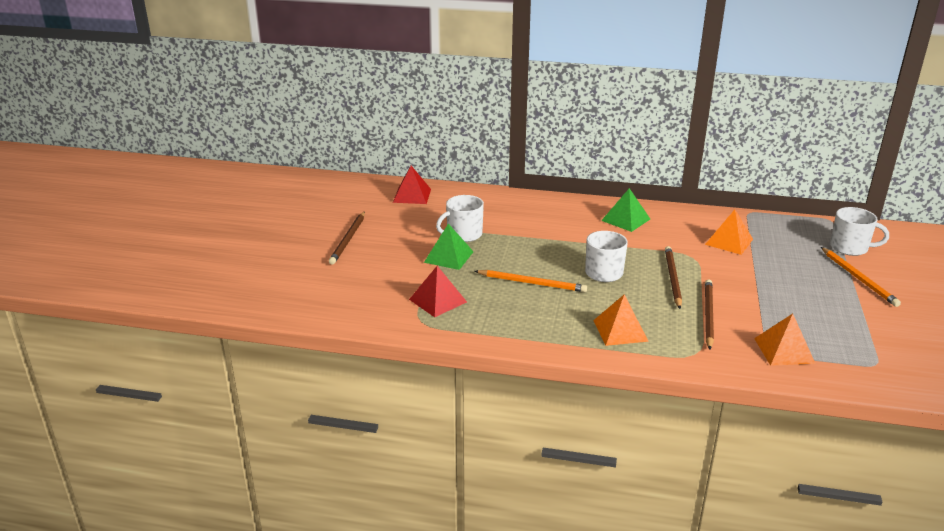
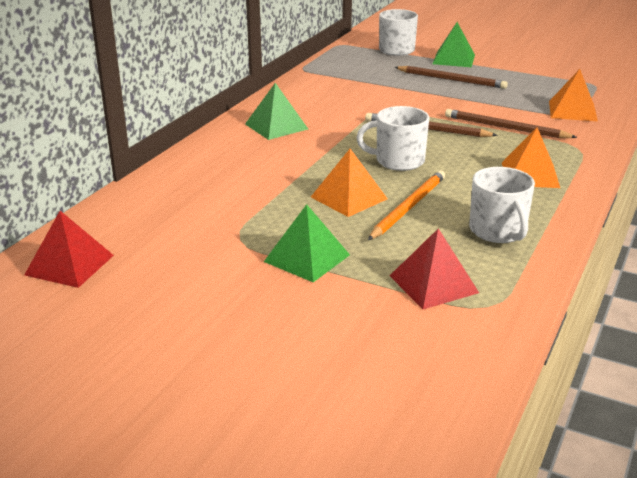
camera: 75 degrees left, 0 degrees up
brown pencil [329,212,365,264] -> brown pencil moved to [395,66,508,89]
white mug [436,195,484,242] -> white mug moved to [469,167,535,243]
orange pyramid [705,210,753,255] -> orange pyramid moved to [311,149,387,217]
orange pencil [821,247,901,307] -> green pyramid [432,22,475,67]

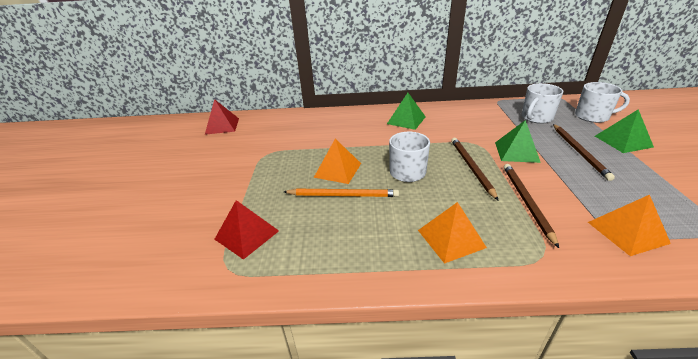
camera: 65 degrees right, 5 degrees up
green pyramid [264,204,350,282] -> green pyramid moved to [495,120,541,163]
white mug [469,167,535,243] -> white mug moved to [521,83,563,124]

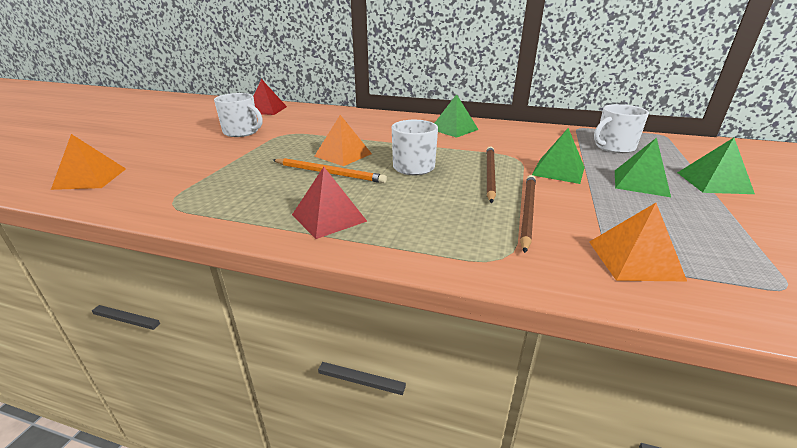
camera: 15 degrees right, 5 degrees down
red pyramid [214,200,279,260] -> red pyramid moved to [292,167,367,239]
orange pyramid [418,202,487,264] -> orange pyramid moved to [51,134,126,190]
brown pencil [553,124,615,181] -> green pyramid [615,137,671,197]
white mug [575,82,630,123] -> white mug moved to [214,93,263,137]

